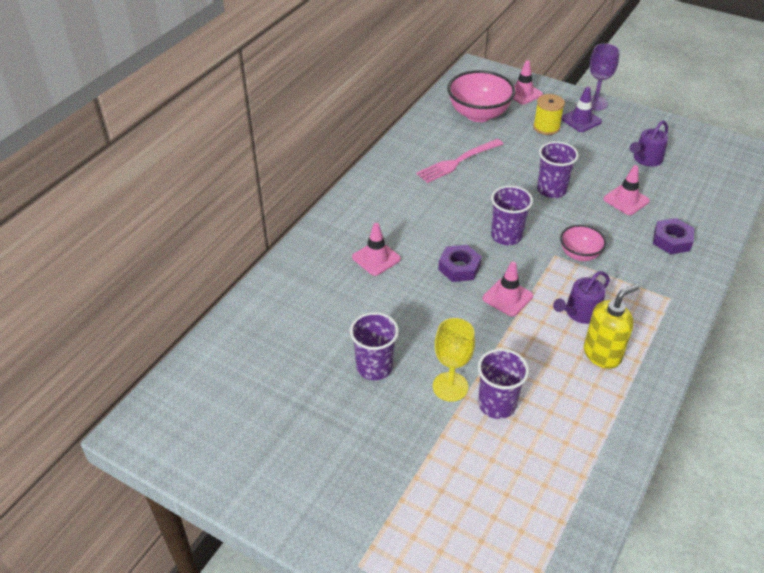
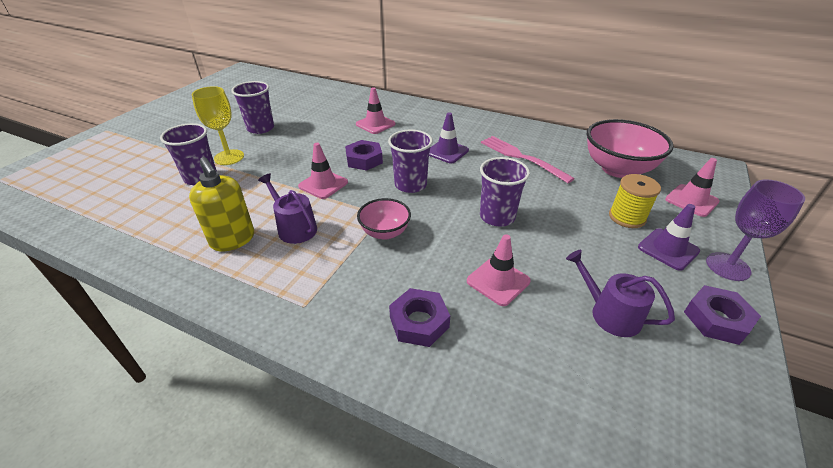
camera: 85 degrees right, 5 degrees down
none -> purple traffic cone [429,112,469,163]
none -> purple nut [684,285,761,345]

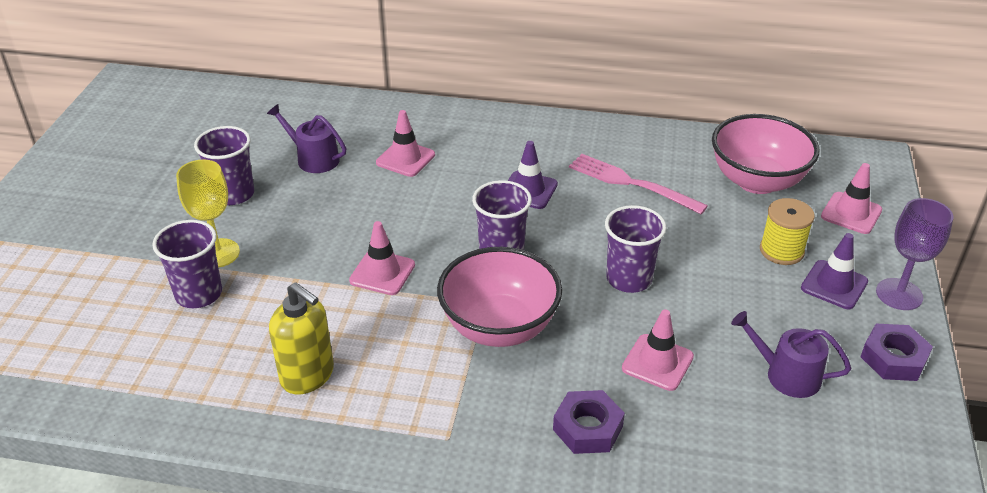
camera: 15 degrees left, 0 degrees up
purple watering can [258,173,317,244] -> purple watering can moved to [267,104,346,173]
purple nut [345,140,383,170] -> none
pink bowl [357,198,411,240] -> pink bowl [437,247,562,347], size x1.79

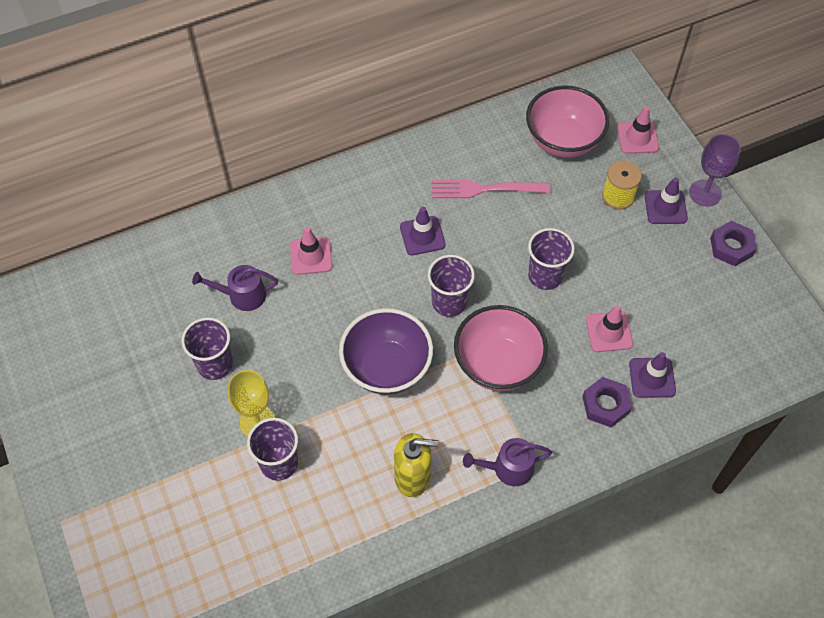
camera: 35 degrees left, 20 degrees up
pink traffic cone [349,221,415,295] -> purple bowl [339,308,433,395]
purple watering can [731,311,851,398] -> purple watering can moved to [463,438,552,486]
none -> purple traffic cone [629,352,676,398]

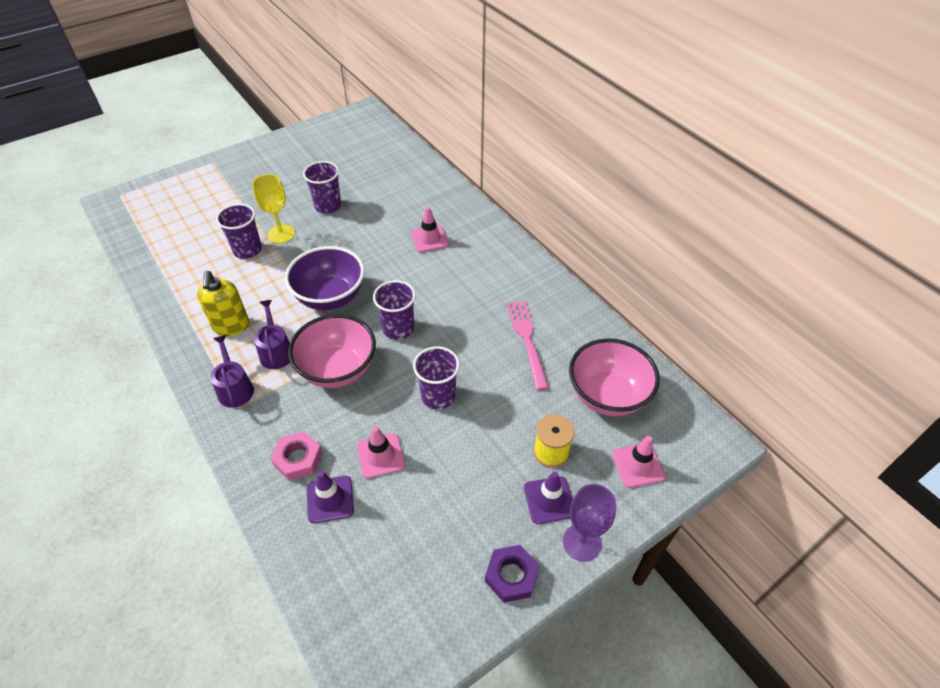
camera: 80 degrees right, 10 degrees down
purple watering can [192,265,278,311] -> purple watering can moved to [254,300,290,369]
purple traffic cone [400,207,446,255] -> none
purple nut [582,377,632,428] -> pink nut [271,431,322,481]

